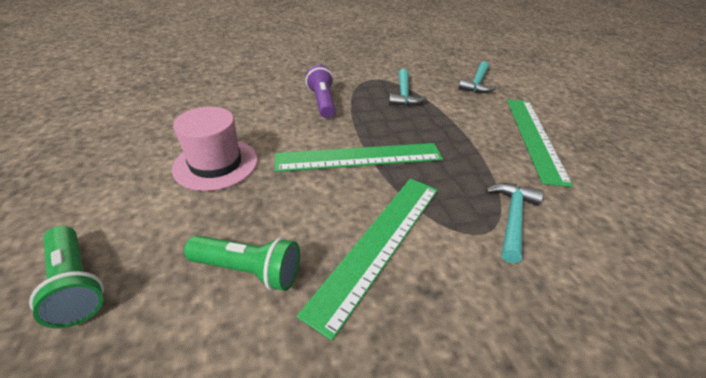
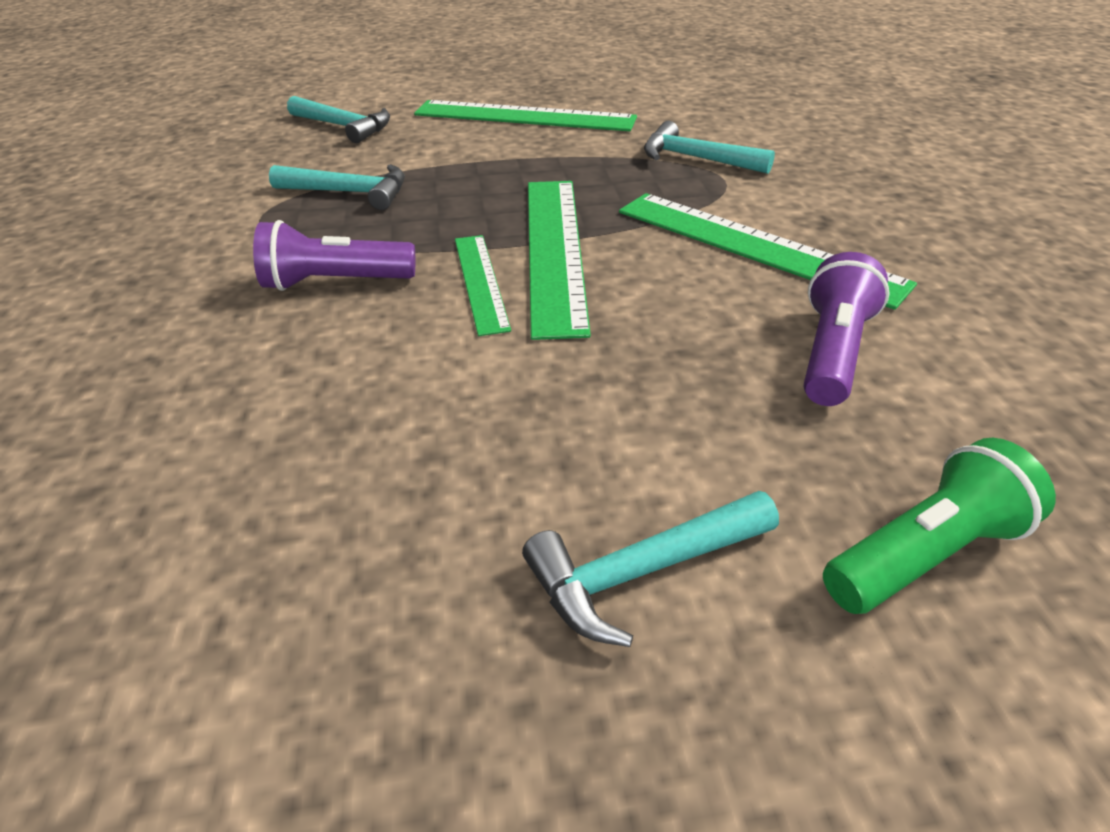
camera: 80 degrees left, 0 degrees up
pink hat [172,107,258,191] -> none
green flashlight [184,236,300,291] -> purple flashlight [804,252,890,406]
none -> green ruler [455,235,511,336]
none -> turquoise hammer [522,491,779,647]

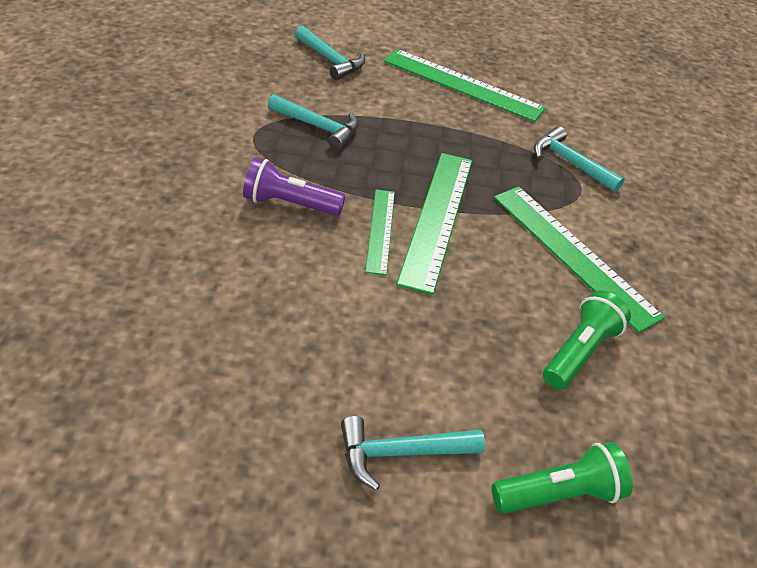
camera: 10 degrees right, 5 degrees up
purple flashlight [804,252,890,406] -> green flashlight [543,290,631,390]

